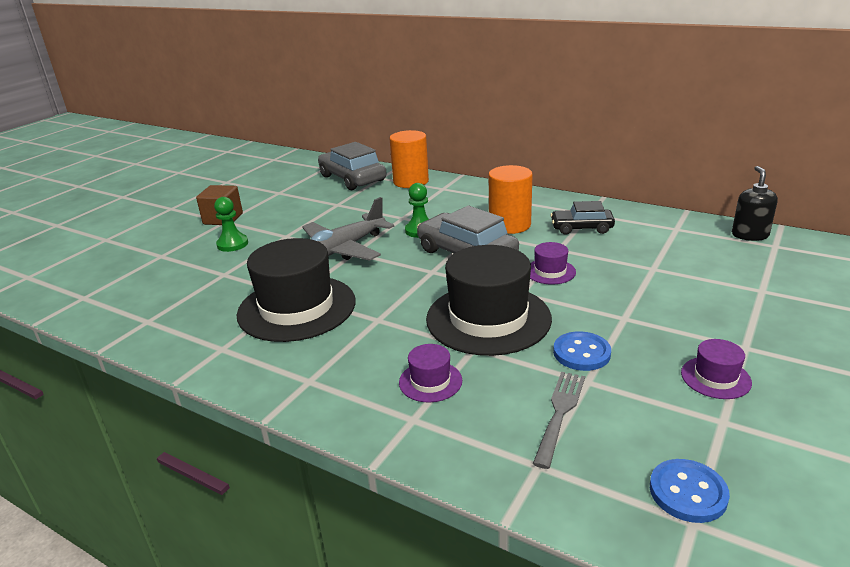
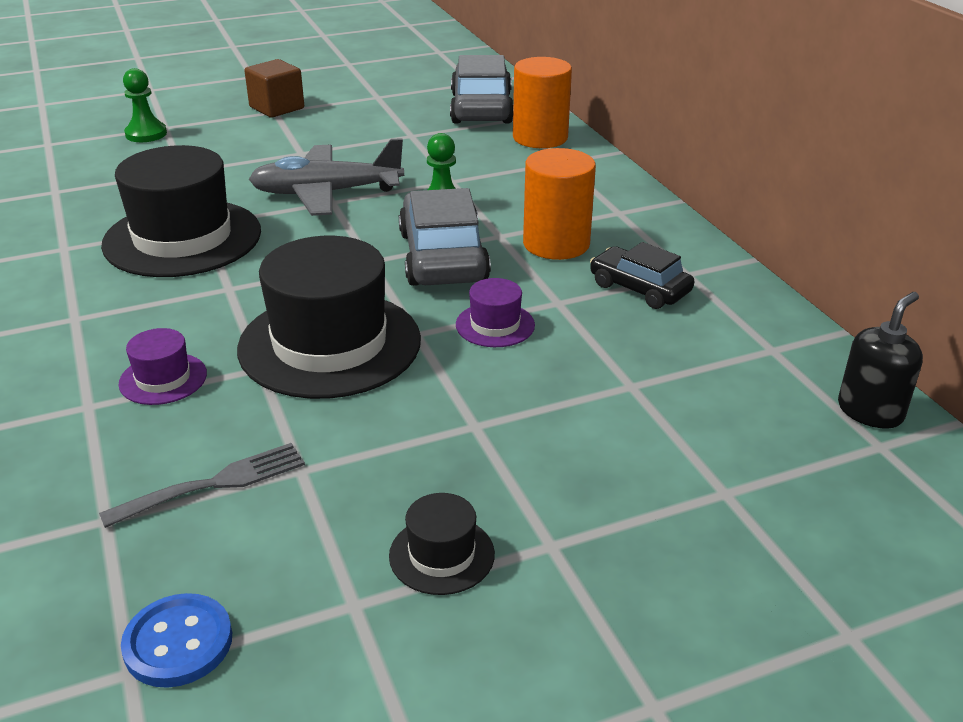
camera: 35 degrees right, 5 degrees up
green pawn [214,197,248,252] -> green pawn moved to [123,68,167,142]
blue button [553,331,611,371] -> none
purple hat [681,339,752,399] -> black hat [389,493,495,595]

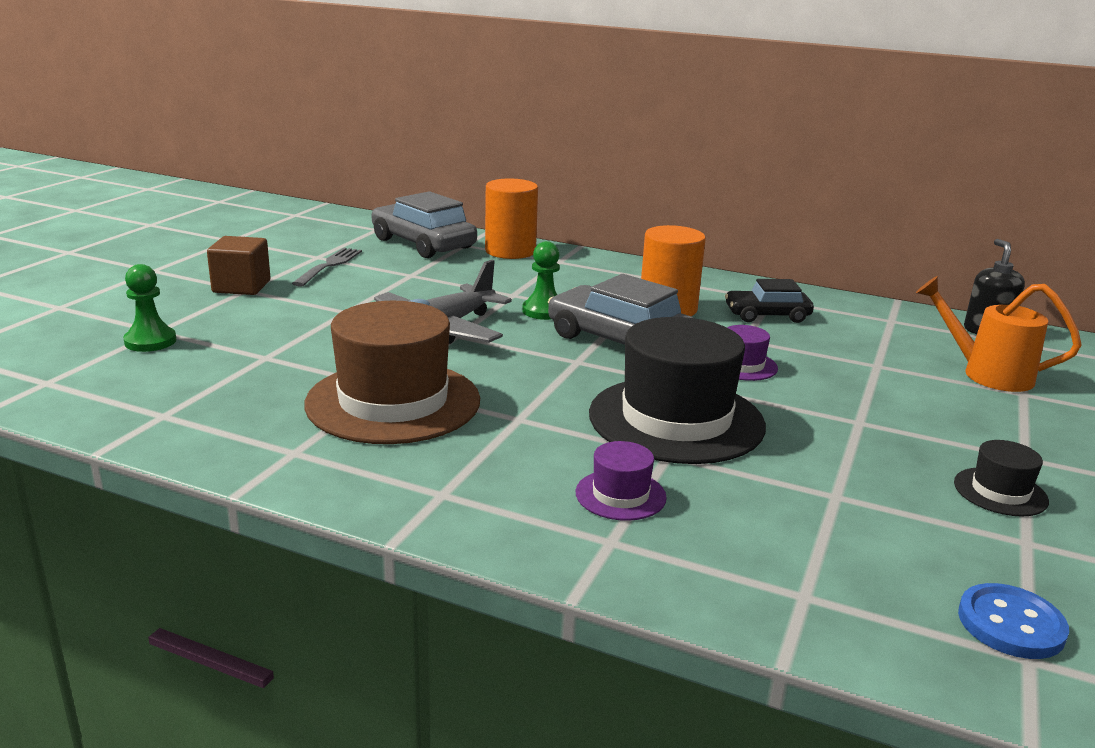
camera: 45 degrees left, 10 degrees down
grey fork [99,443,305,528] -> grey fork moved to [292,248,362,287]
black hat [101,145,261,277] -> brown hat [304,301,480,444]
none -> orange watering can [916,276,1082,392]

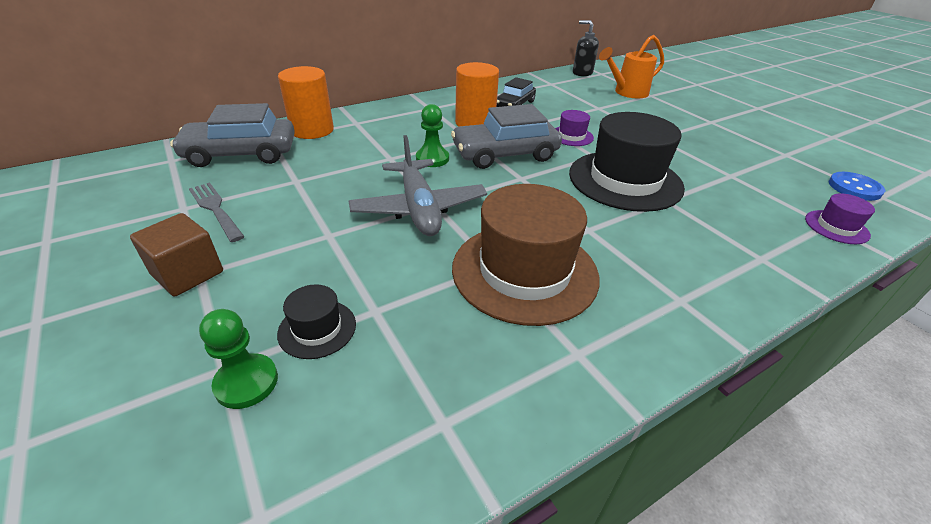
camera: 55 degrees left, 15 degrees up
purple hat [576,441,667,521] -> purple hat moved to [805,193,875,244]
black hat [954,440,1049,517] -> black hat moved to [277,284,356,359]

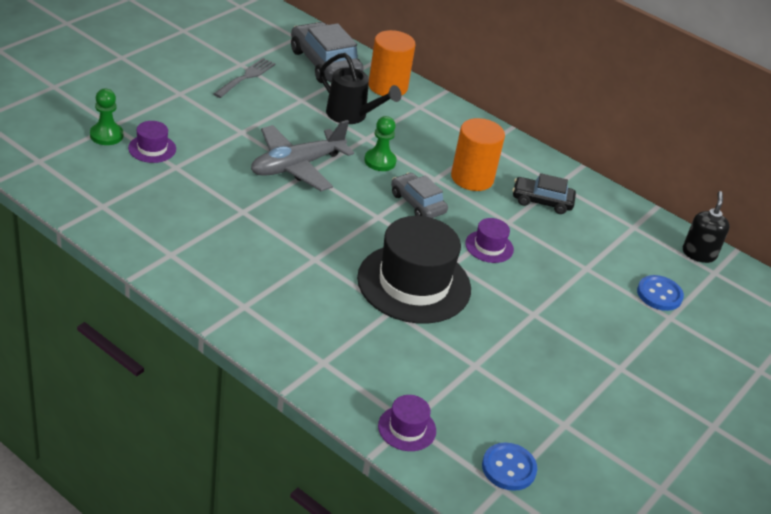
camera: 65 degrees right, 0 degrees up
brown cube [130,213,223,296] -> none
black hat [277,284,356,359] -> purple hat [128,121,176,163]
grey car [451,104,562,169] -> grey car [391,173,448,218], size x0.61
brown hat [452,184,600,326] -> none
orange watering can [599,35,664,98] -> blue button [637,275,684,311]
none -> black watering can [319,53,401,124]

